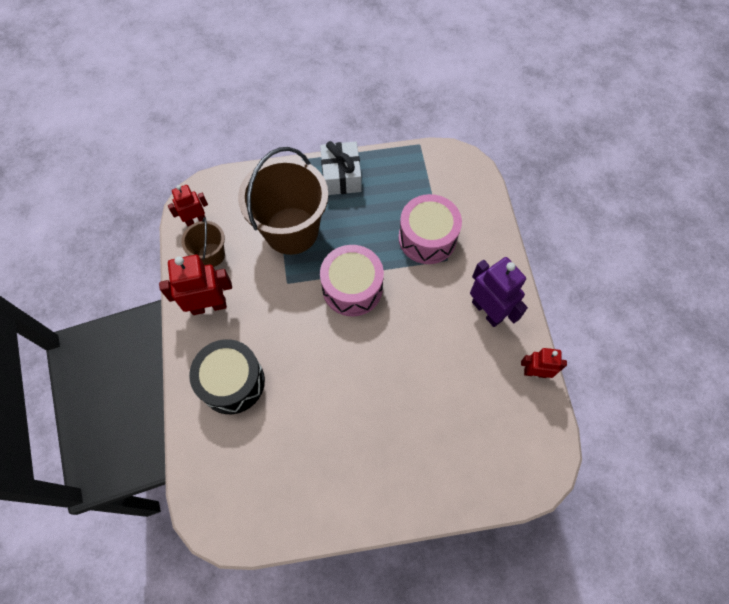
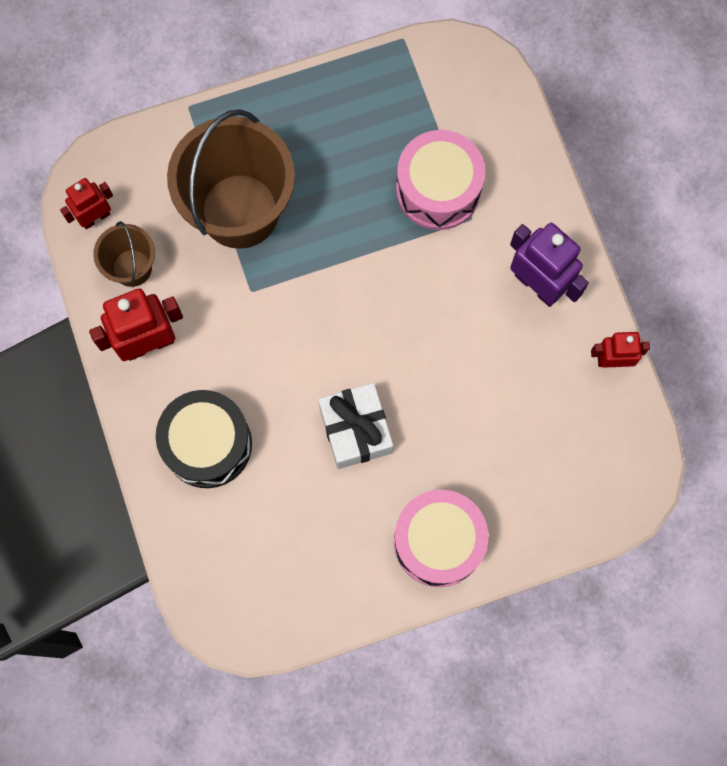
camera: 10 degrees left, 10 degrees up
white gift [320,141,362,195] -> white gift moved to [318,383,393,469]
pink drum [320,245,384,316] -> pink drum moved to [394,490,488,587]

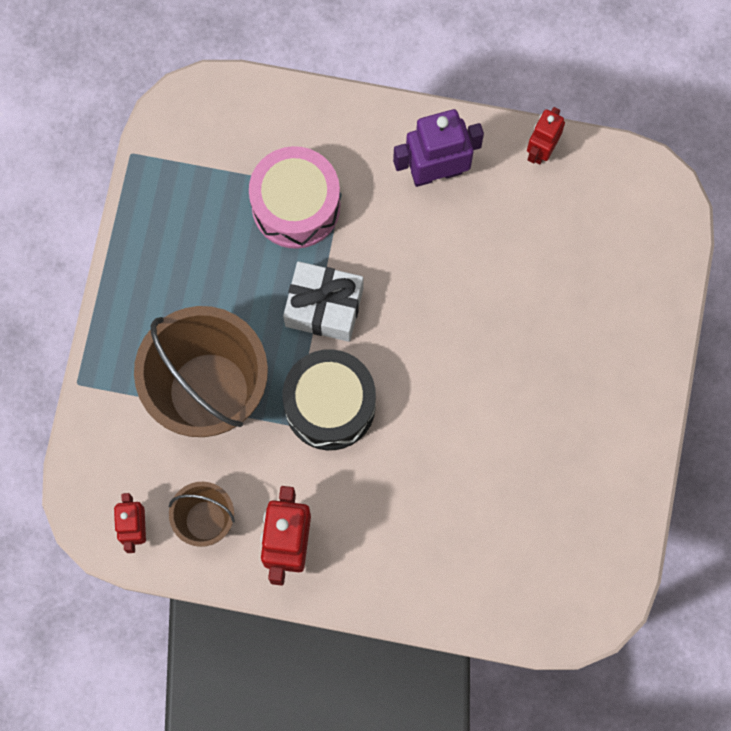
camera: 60 degrees left, 0 degrees up
black drum [156,390,252,488] -> black drum moved to [283,349,376,450]
white gift [318,383,393,469] -> white gift moved to [283,261,363,342]
pink drum [394,490,488,587] -> none

